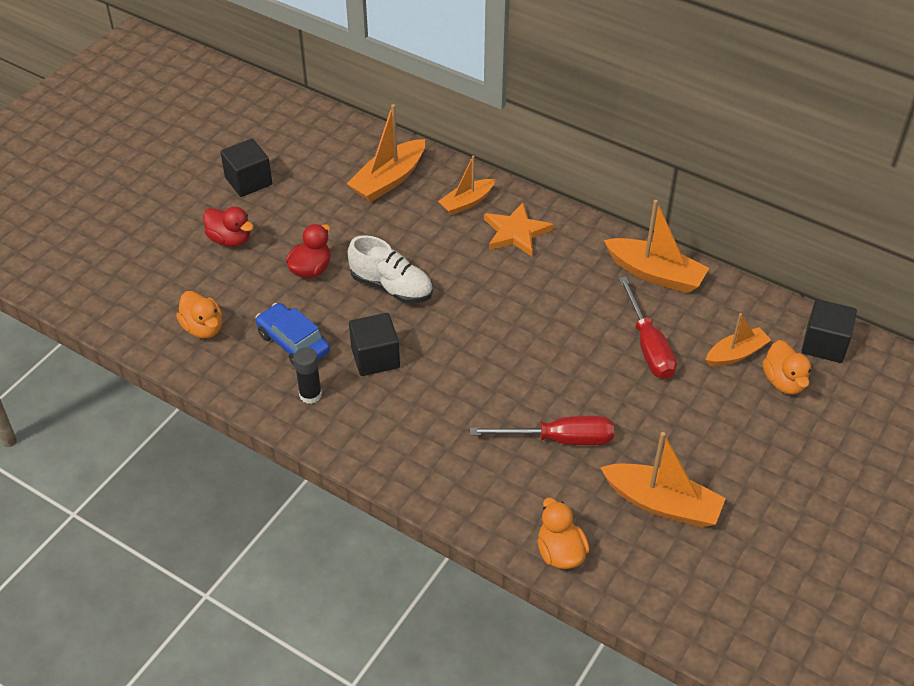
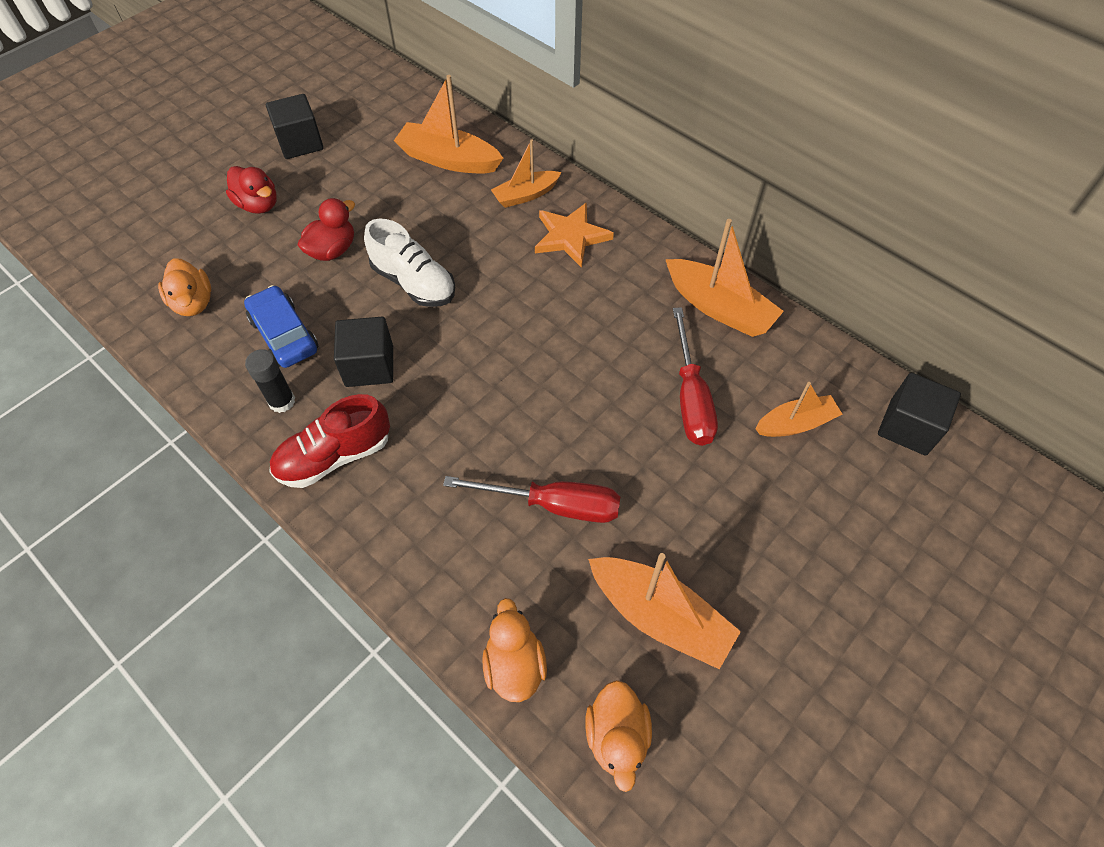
camera: 10 degrees right, 10 degrees up
orange boat [347,104,425,202] -> orange boat turned 60 degrees clockwise [394,75,503,173]
orange duck [763,340,811,394] -> orange duck moved to [585,680,652,792]
none -> red shoe [269,394,390,488]

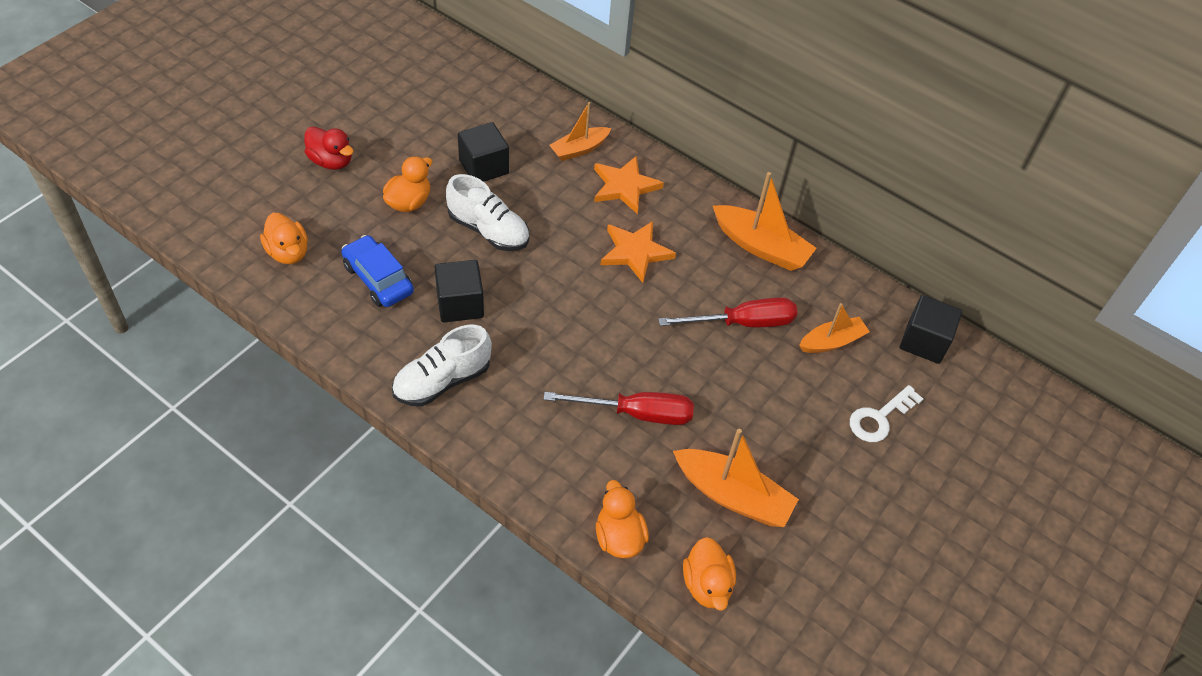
camera: 10 degrees left, 5 degrees down
black glue stick [245,349,295,413] -> none
black cube [266,94,324,159] -> black cube moved to [458,122,509,182]
red shoe [269,394,390,488] -> white shoe [392,325,492,406]
red duck [298,198,355,261] -> orange duck [383,156,432,212]
orange boat [394,75,503,173] -> none
red screwdriver [673,307,718,446] -> red screwdriver turned 90 degrees counterclockwise [658,297,797,327]
none -> orange star [600,221,676,283]
none -> white key [850,385,923,442]

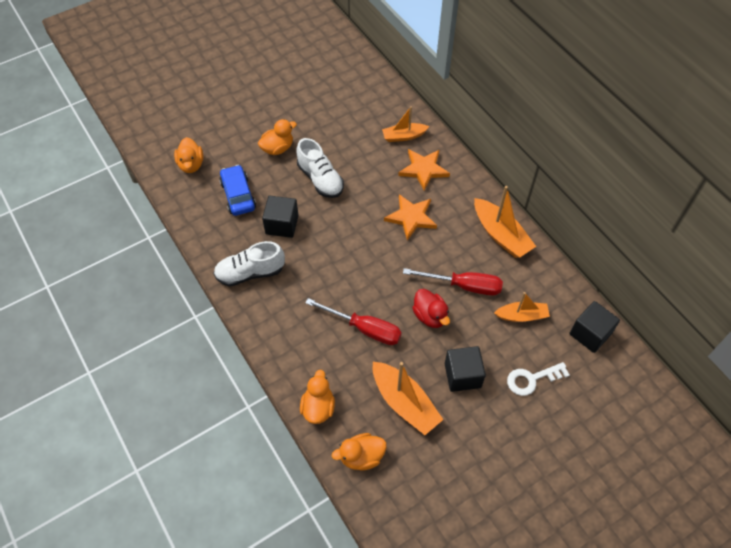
camera: 25 degrees right, 5 degrees up
red duck [304,126,354,170] -> red duck moved to [412,289,450,328]
black cube [458,122,509,182] -> black cube moved to [445,346,486,392]
orange duck [683,537,736,611] -> orange duck turned 60 degrees clockwise [332,433,387,471]

